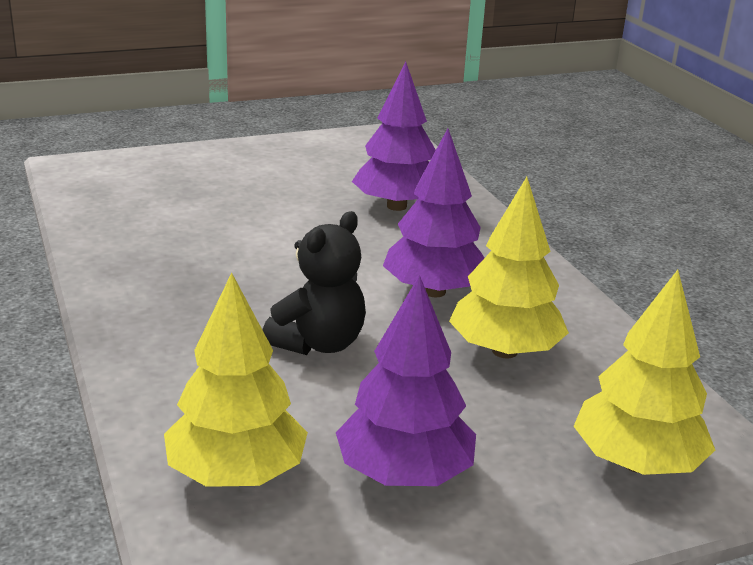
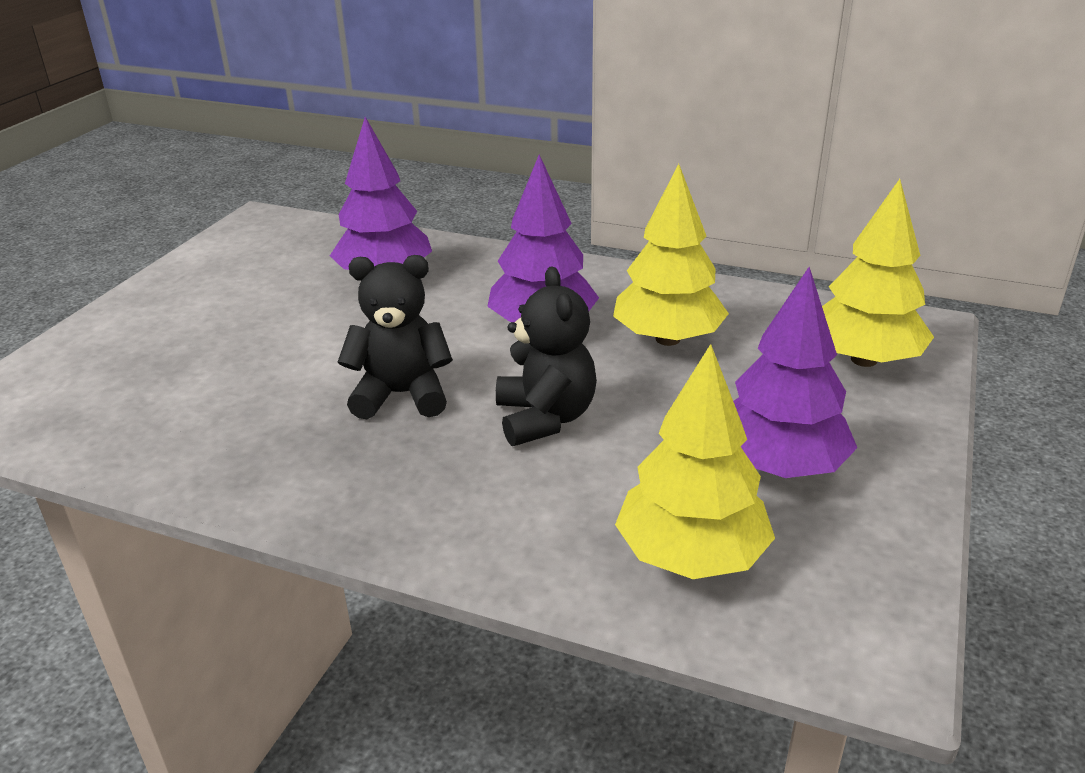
camera: 45 degrees left, 5 degrees up
none -> black teddy bear [338,255,453,419]

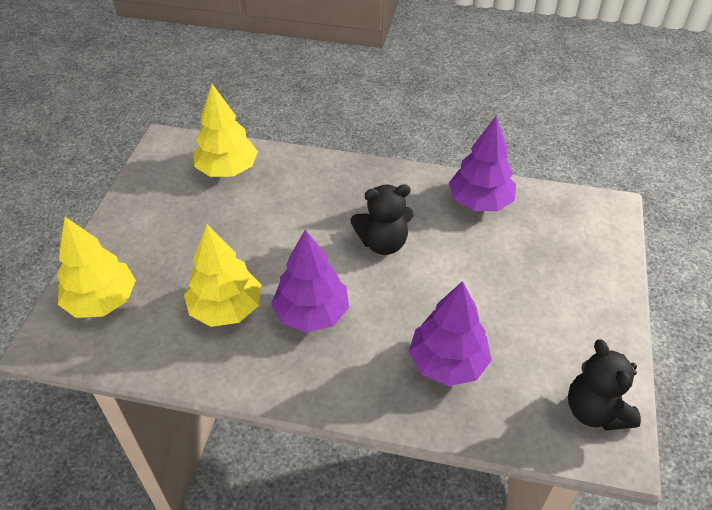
camera: 170 degrees right, 15 degrees up
black teddy bear [496,266,597,446] -> black teddy bear moved to [568,339,641,430]
purple tree [733,267,857,478] -> purple tree moved to [449,116,516,211]

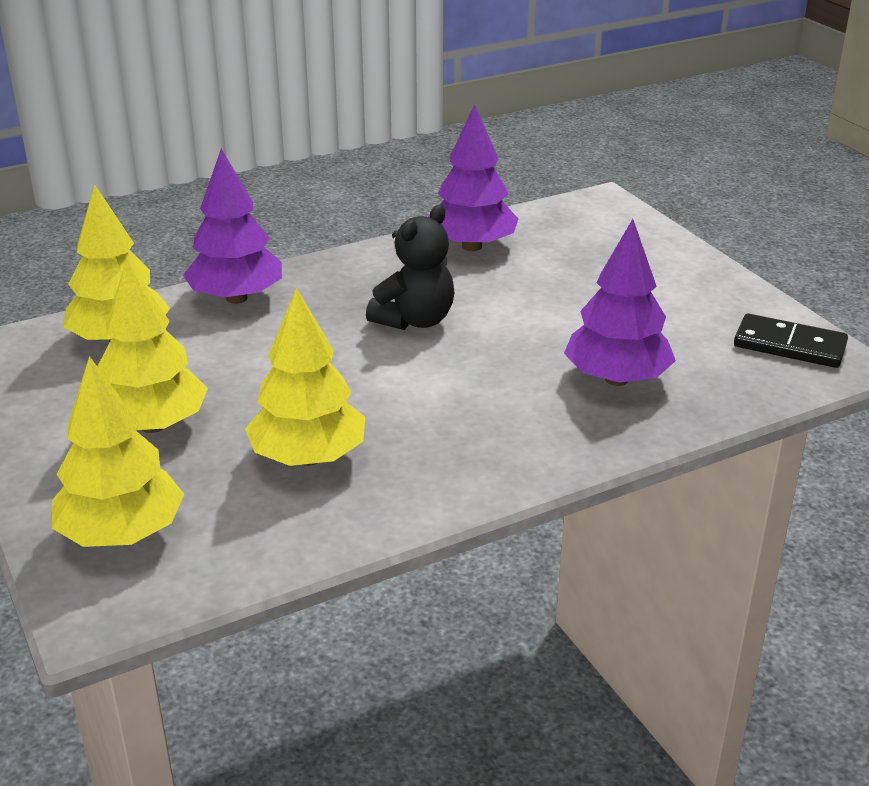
camera: 40 degrees left, 15 degrees down
purple tree [271,230,349,333] -> purple tree moved to [183,148,282,304]
black teddy bear [568,339,641,430] -> black domino [734,313,848,368]
none -> yellow tree [97,260,208,433]

